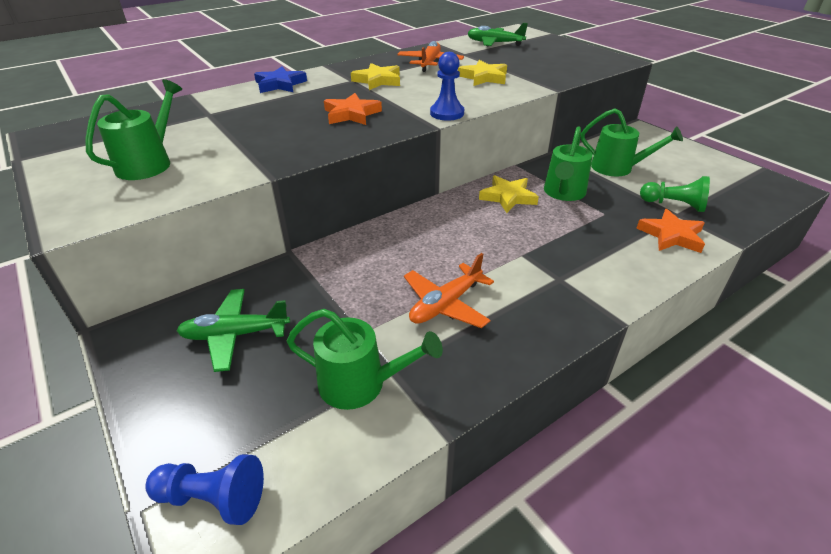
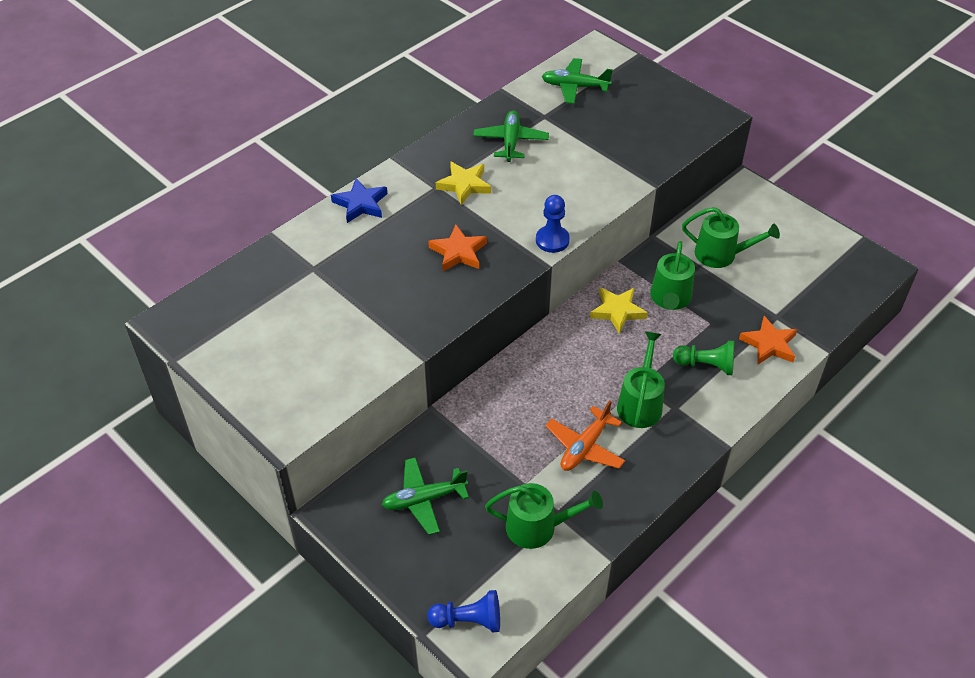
camera: 10 degrees left, 10 degrees up
green watering can [85,79,182,180] -> green watering can moved to [617,331,665,428]
orange plane [397,41,464,72] -> green plane [473,110,549,162]
yellow star [458,60,507,86] -> none
green pawn [640,176,710,212] -> green pawn moved to [673,341,734,375]

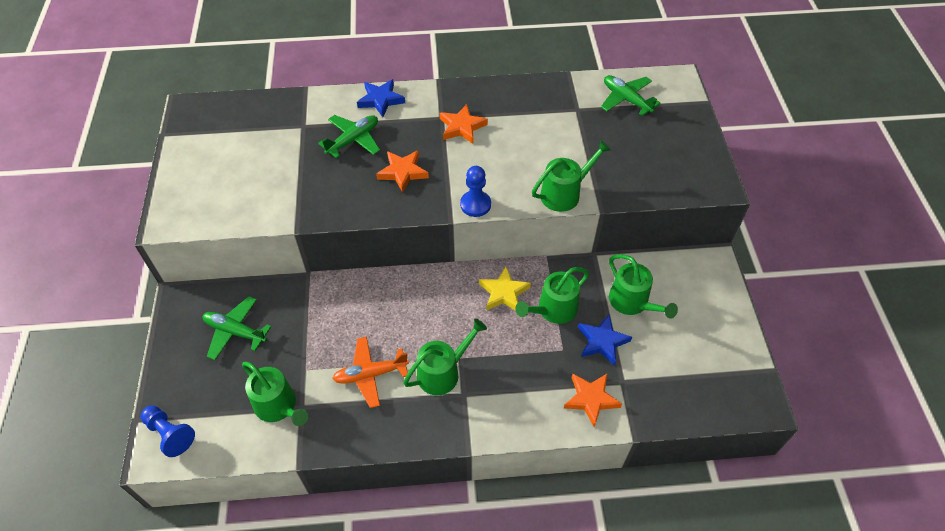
camera: 40 degrees right, 5 degrees up
yellow star [436,161,491,205] -> orange star [440,104,488,144]
green plane [473,110,549,162] -> green plane moved to [318,115,380,158]
green pawn [673,341,734,375] -> none
none -> green watering can [532,140,611,212]
none -> blue star [578,315,632,366]

